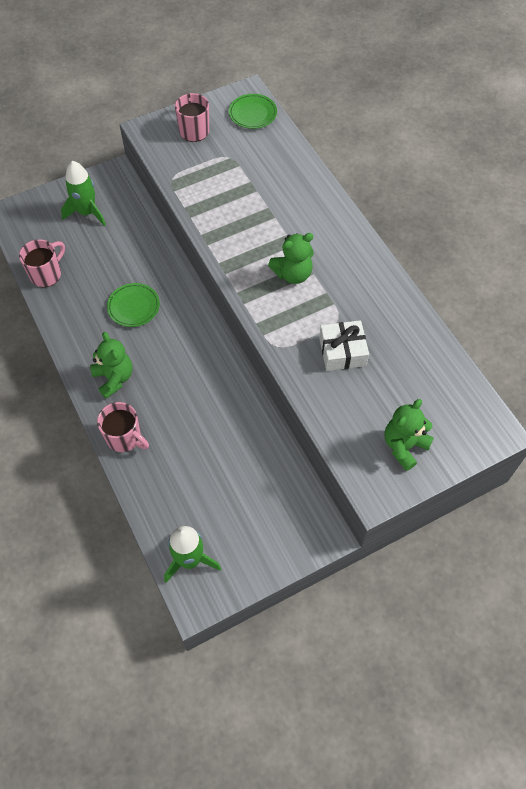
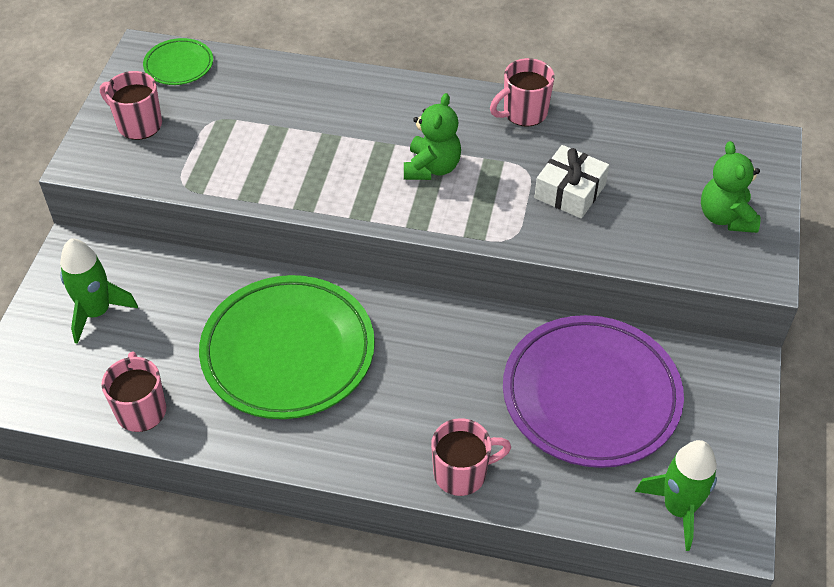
camera: 50 degrees left, 10 degrees down
green teddy bear [90,332,132,399] -> none
green plate [107,283,160,327] -> green plate [199,275,375,419], size x2.18
none -> pink mug [490,58,555,127]
none -> purple plate [503,315,684,468]

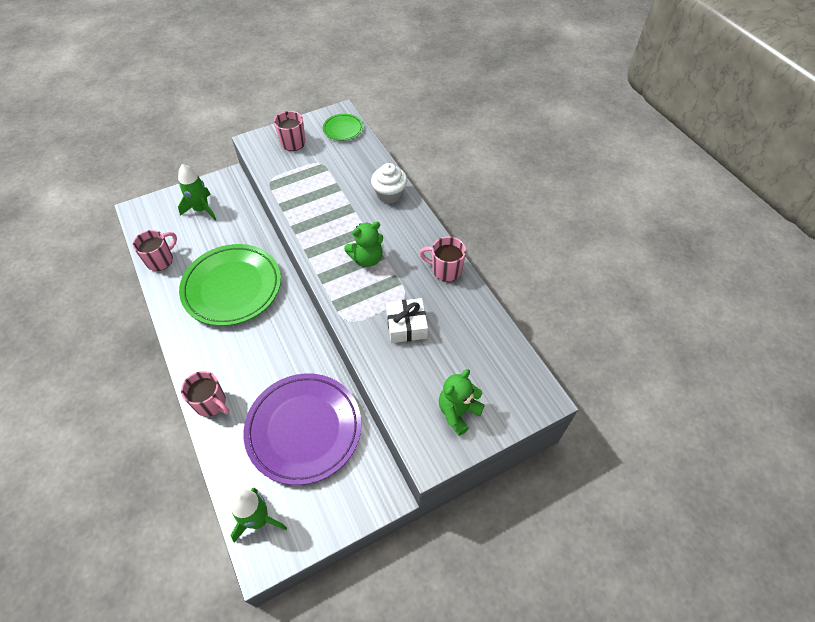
camera: 50 degrees right, 5 degrees up
none -> white cupcake [371,163,407,204]

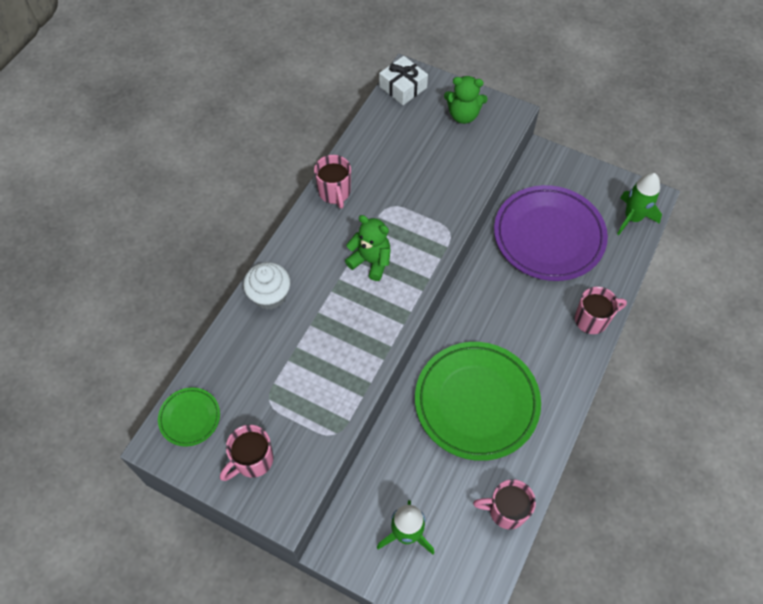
camera: 125 degrees left, 5 degrees up
pink mug [181,371,230,417] -> pink mug turned 75 degrees clockwise [575,286,627,334]
white gift [386,298,428,343] -> white gift moved to [379,56,428,105]

